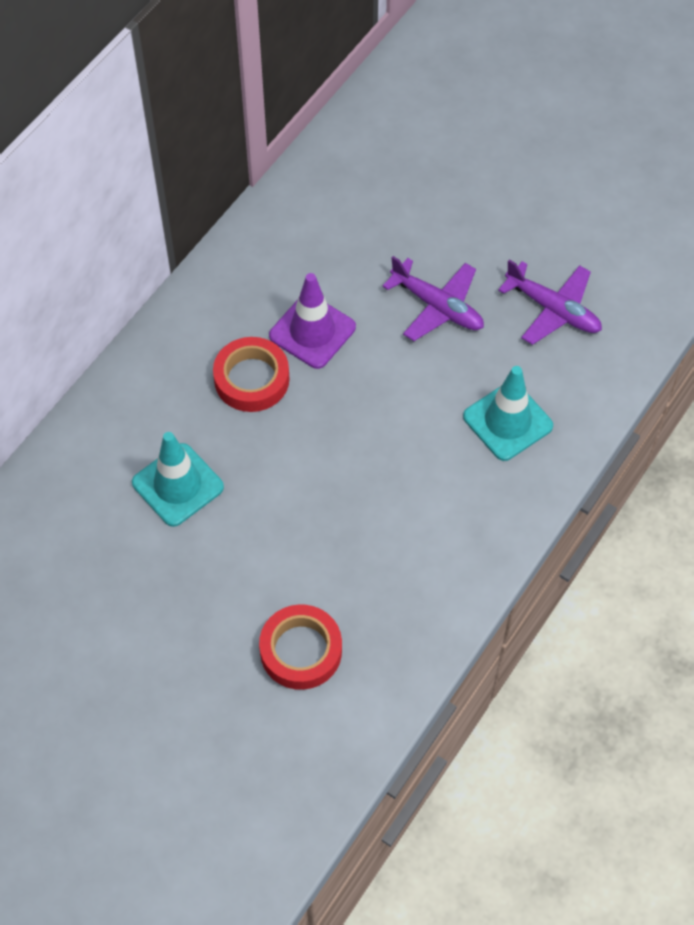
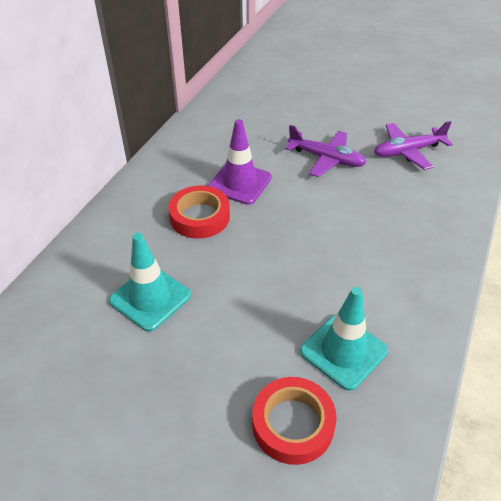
camera: 10 degrees left, 15 degrees down
turquoise traffic cone [463,366,553,461] -> turquoise traffic cone moved to [300,287,388,391]
purple plane [498,259,602,345] -> purple plane turned 135 degrees clockwise [374,121,453,170]

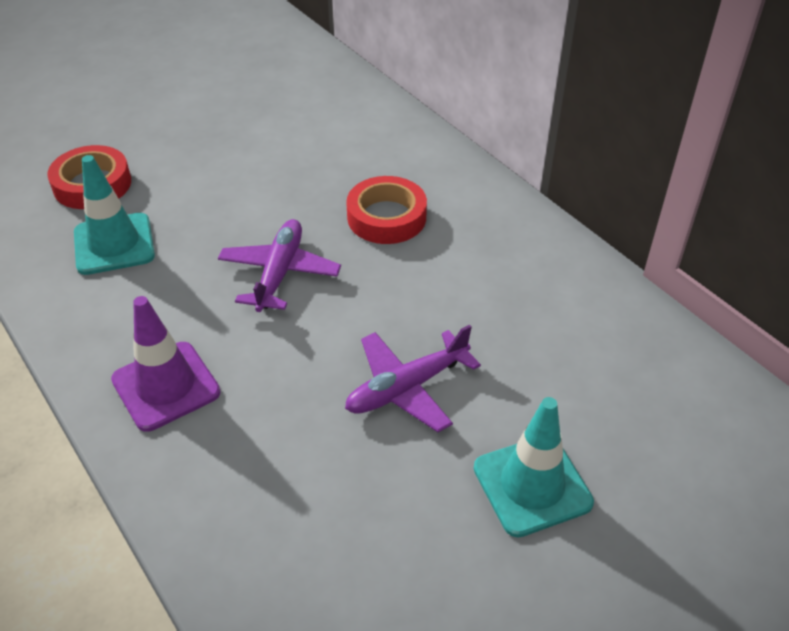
camera: 120 degrees right, 0 degrees up
turquoise traffic cone [109,233,191,332] -> turquoise traffic cone moved to [473,397,594,537]
purple traffic cone [208,119,272,205] -> purple traffic cone moved to [111,296,221,432]
purple plane [374,121,453,170] -> purple plane moved to [218,219,341,312]

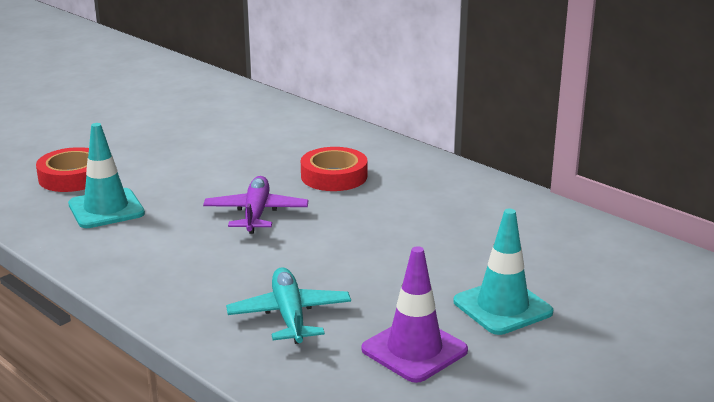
camera: 10 degrees left, 20 degrees down
purple traffic cone [111,296,221,432] -> purple traffic cone moved to [361,246,468,383]
purple plane [345,325,481,432] -> none
none -> turquoise plane [226,267,351,344]

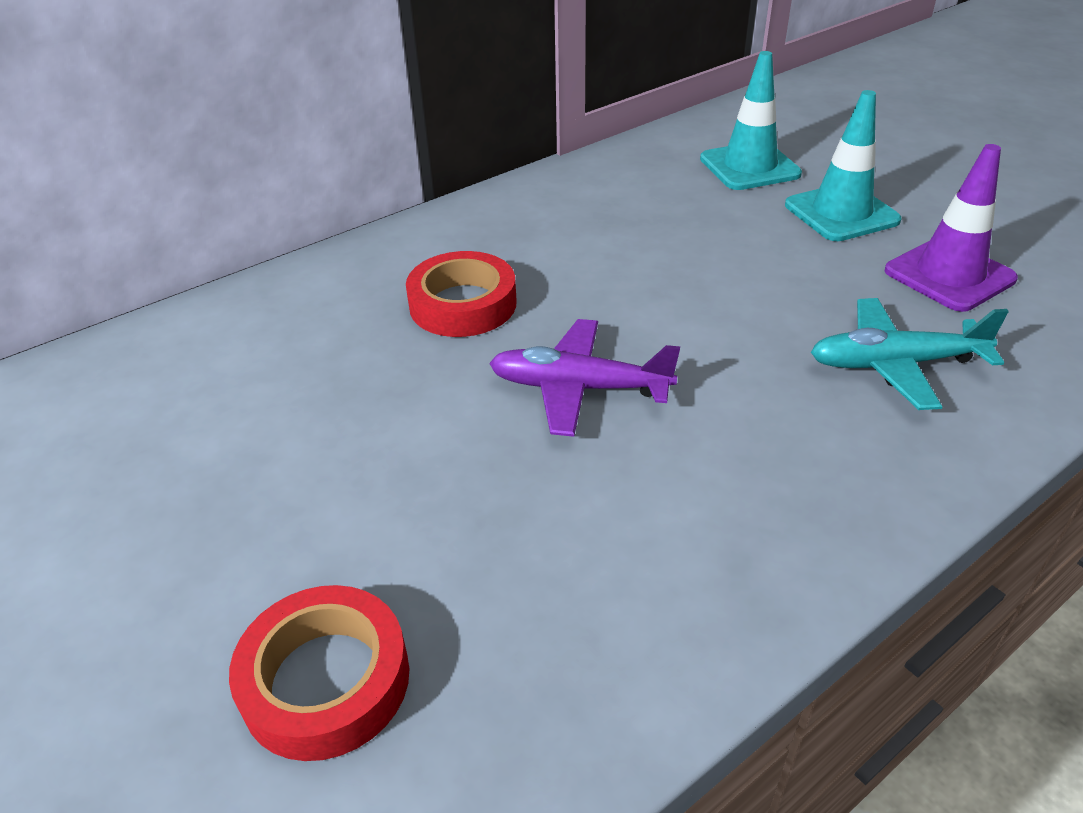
camera: 80 degrees left, 15 degrees up
turquoise traffic cone [68,123,145,228] -> turquoise traffic cone moved to [700,51,802,190]

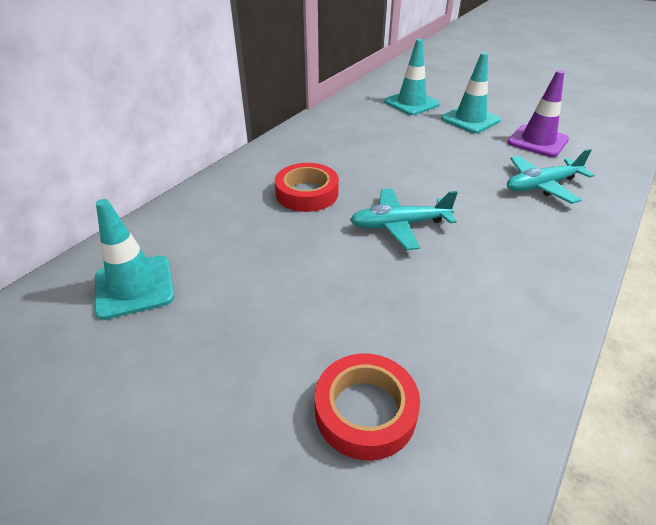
camera: 20 degrees left, 0 degrees up
purple plane [489,319,680,437] -> turquoise plane [350,188,458,250]
none -> turquoise traffic cone [95,199,174,320]

